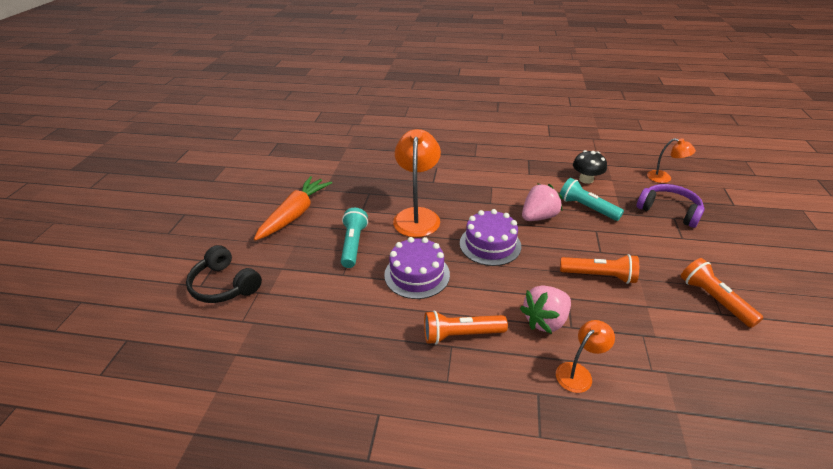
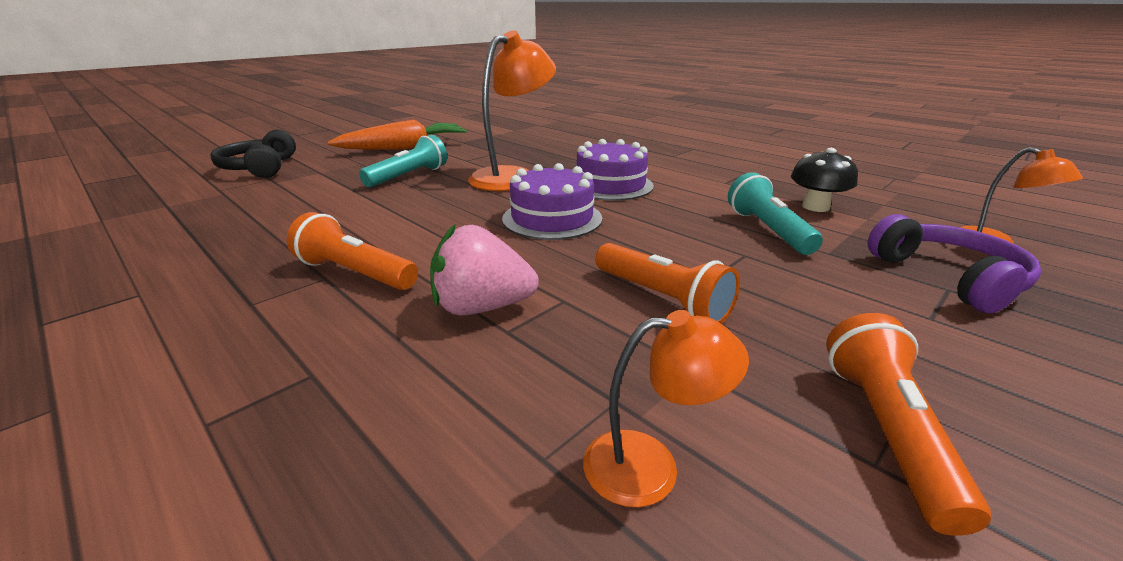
camera: 35 degrees right, 10 degrees down
purple cake [384,237,450,299] -> purple cake moved to [576,139,654,201]
pink strawberry [522,184,562,221] -> none
orange lamp [556,320,615,393] -> orange lamp moved to [583,310,749,507]

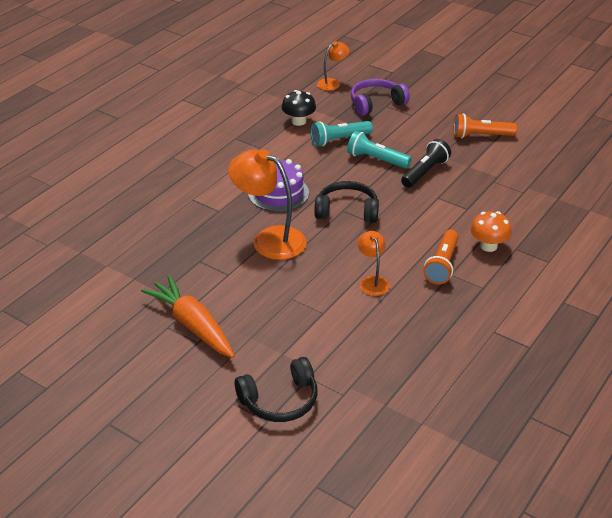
camera: 100 degrees left, 10 degrees up
turquoise flashlight [359,135,447,187] -> turquoise flashlight moved to [347,131,412,169]
pink strawberry [430,224,539,315] -> none
purple cake [502,163,602,240] -> black headphones [314,181,379,223]
orange lamp [583,310,749,507] -> orange lamp moved to [358,231,390,296]
orange flashlight [595,243,740,324] -> black flashlight [401,139,451,188]
none -> orange mushroom [470,211,512,252]

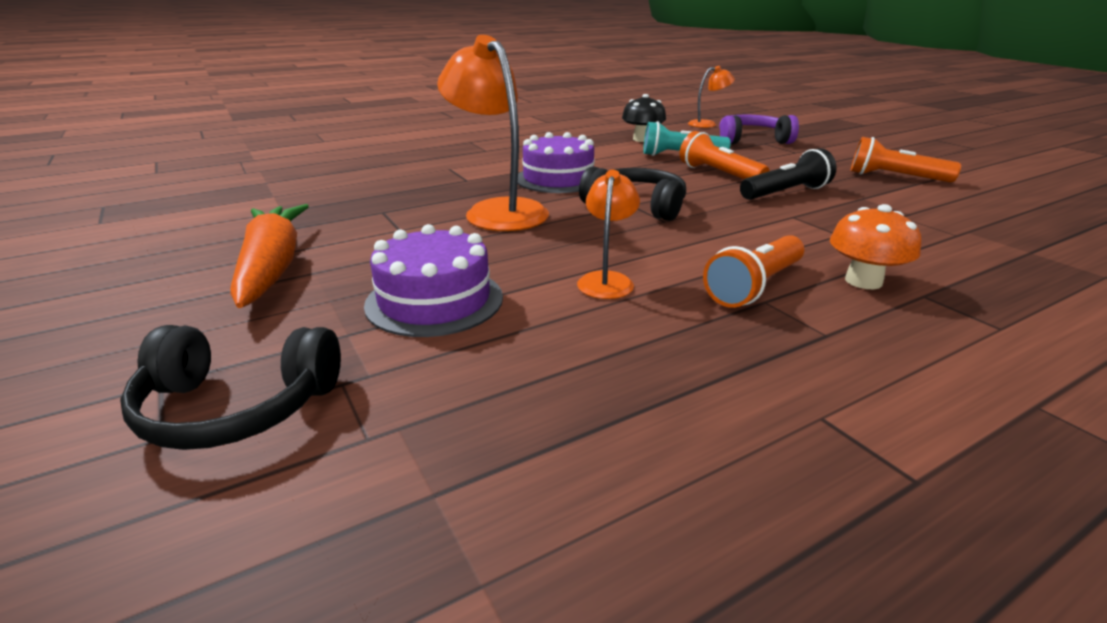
camera: 25 degrees right, 10 degrees down
turquoise flashlight [347,131,412,169] -> orange flashlight [680,131,769,179]
none -> purple cake [364,224,503,337]

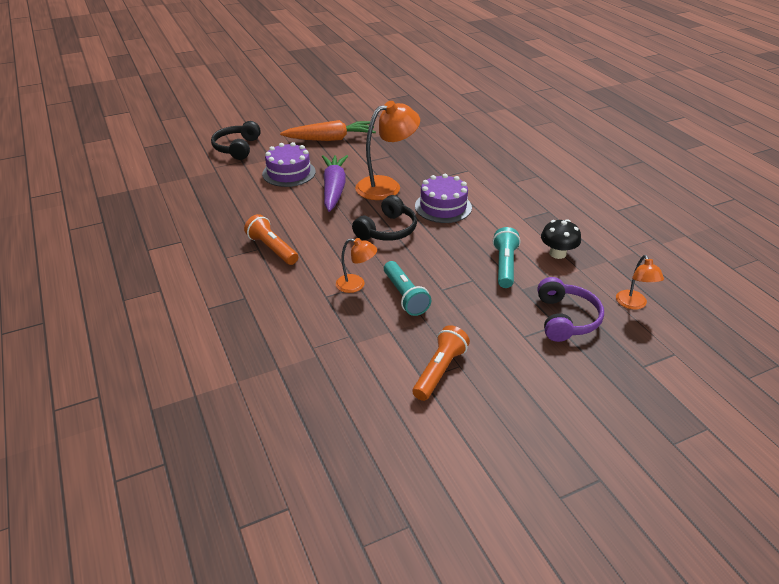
camera: 95 degrees right, 10 degrees up
orange lamp [577,170,640,299] -> orange lamp moved to [336,238,377,293]
orange flashlight [680,131,769,179] -> none
black flashlight [740,148,837,200] -> turquoise flashlight [384,261,431,316]
orange mushroom [830,204,921,289] -> none
none -> purple carrot [322,155,348,212]

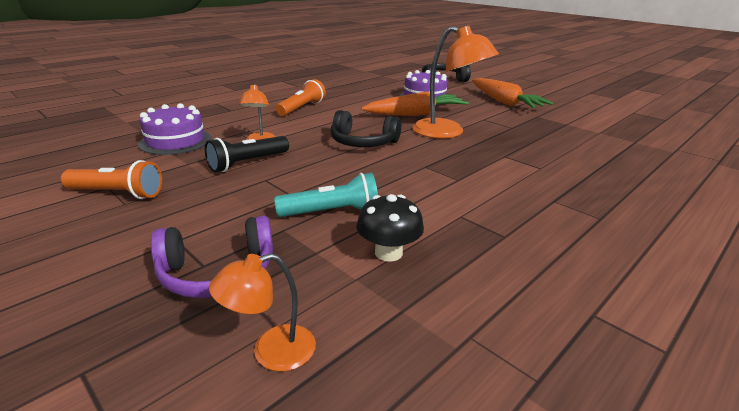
camera: 70 degrees right, 10 degrees down
purple carrot [322,155,348,212] -> orange carrot [361,91,469,116]
turquoise flashlight [384,261,431,316] -> black flashlight [205,136,289,172]
purple cake [415,174,472,223] -> purple cake moved to [138,103,211,155]

